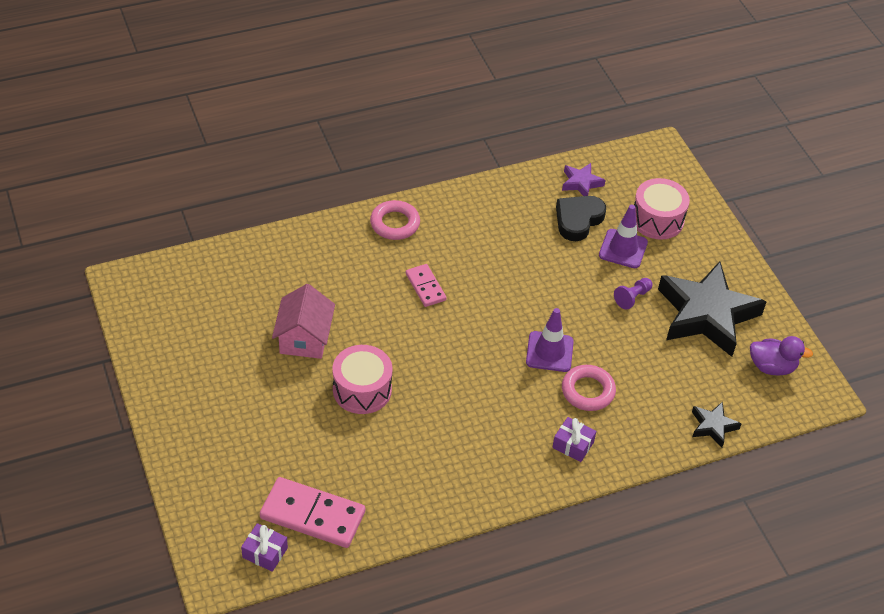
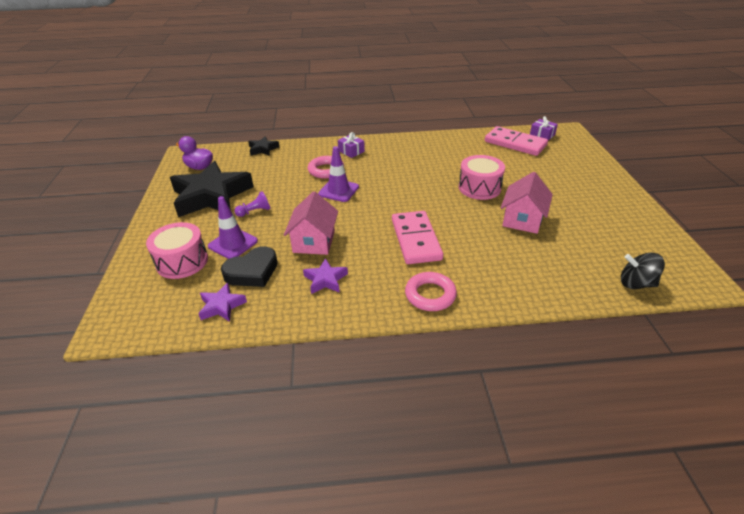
camera: 160 degrees left, 10 degrees down
pink domino [406,264,447,307] -> pink domino [392,211,443,264], size x1.75
none -> pink house [284,191,338,255]
none -> purple star [303,258,348,294]
none -> black spinning top [621,253,665,289]

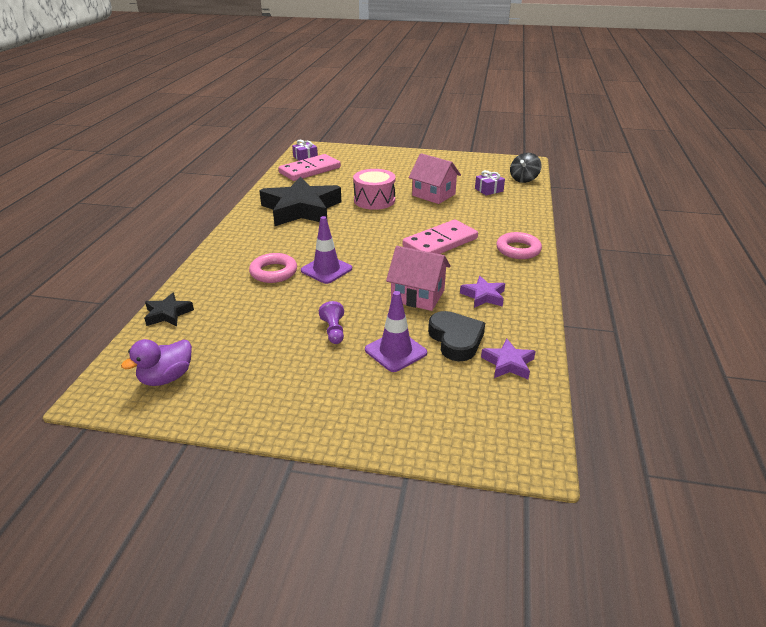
camera: 75 degrees left, 5 degrees down
pink drum [146,222,208,279] -> none
black star [170,161,254,217] -> black star moved to [259,177,341,226]
purple gift [338,132,365,158] -> purple gift moved to [475,170,505,195]
pink domino [392,211,443,264] -> pink domino turned 45 degrees counterclockwise [403,220,478,254]

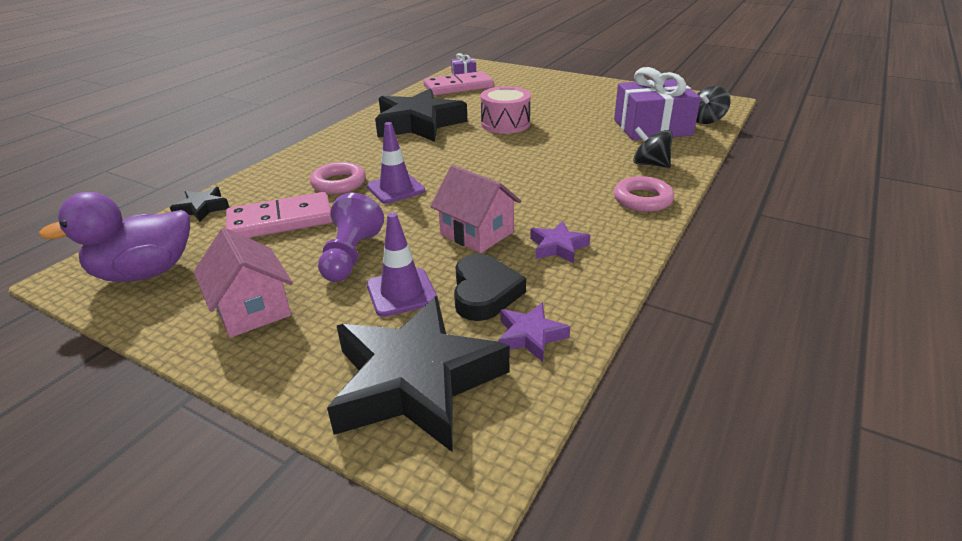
camera: 20 degrees right, 0 degrees up
purple duck [121,339,192,386] -> purple duck [39,192,190,282], size x1.57
purple pawn [319,301,344,344] -> purple pawn [318,193,384,282], size x1.71
pink domino [403,220,478,254] -> pink domino moved to [226,192,333,238]
pink house [408,153,461,204] -> pink house moved to [194,228,293,338]
purple gift [475,170,505,195] -> purple gift [614,67,701,140], size x2.28
none -> black star [327,296,510,452]
none -> black spinning top [633,127,673,168]

